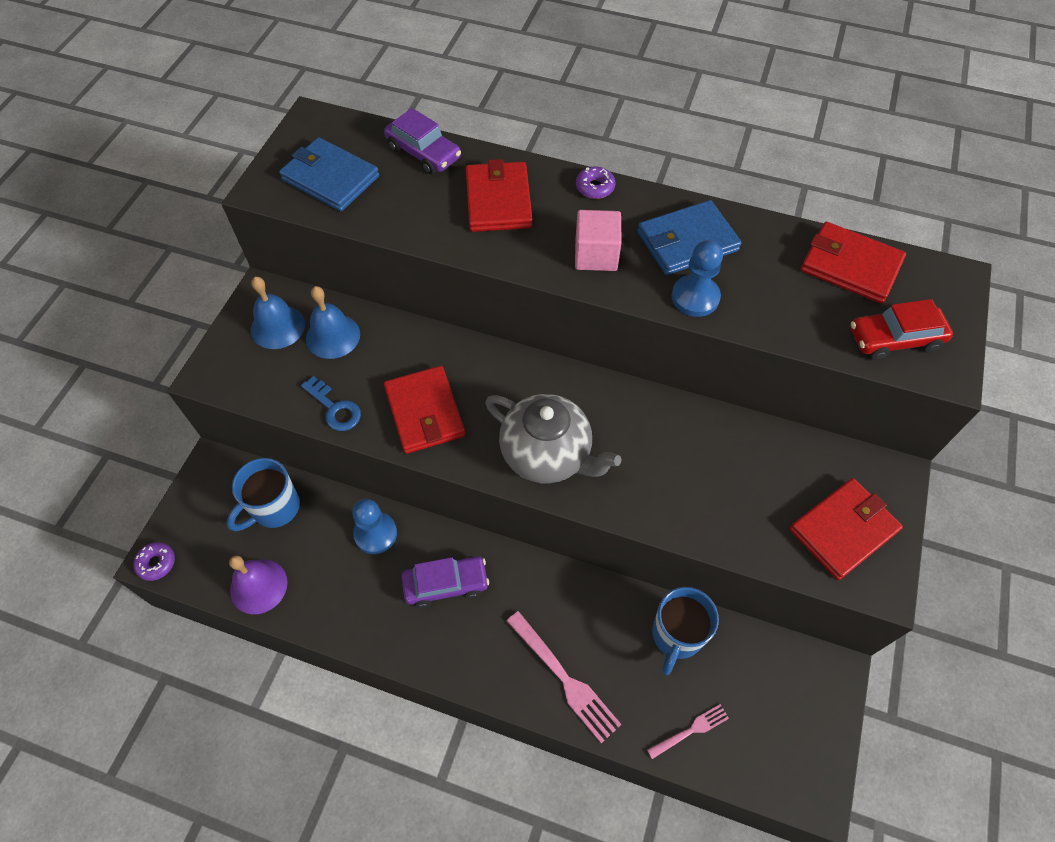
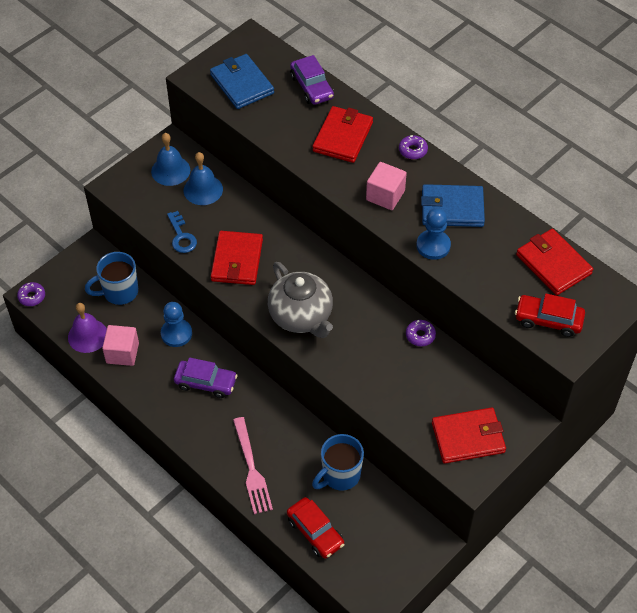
camera: 25 degrees right, 5 degrees down
pink fork [647,704,729,759] -> red car [287,497,344,559]
none -> pink cube [102,325,139,366]
none -> purple donut [406,320,436,346]

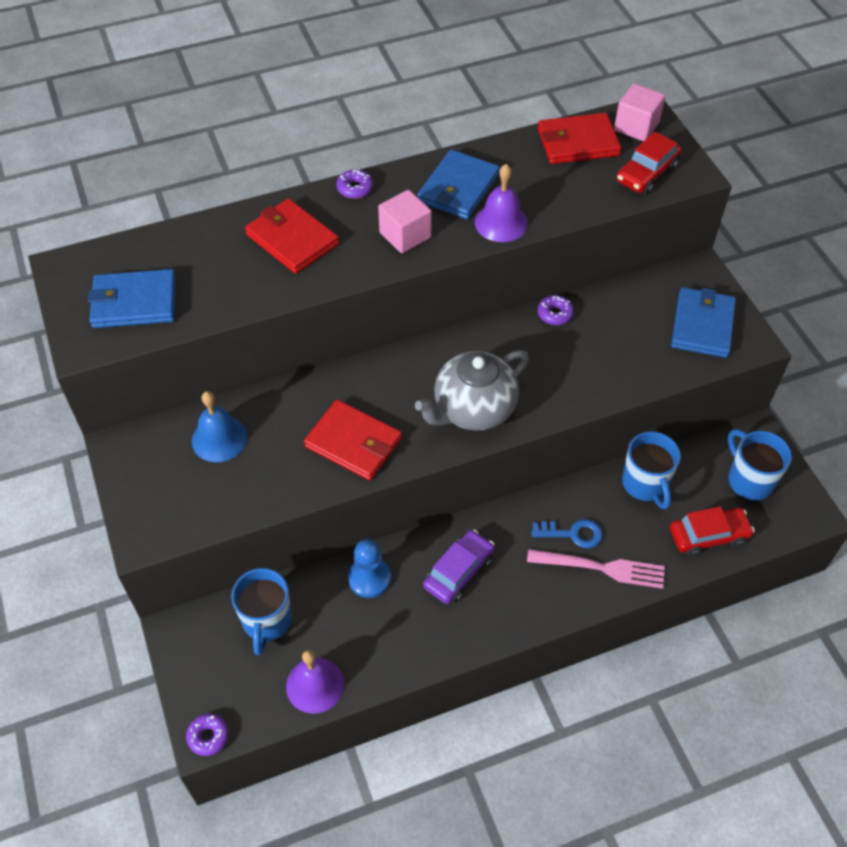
camera: 65 degrees left, 0 degrees up
pink cube [102,325,139,366] -> pink cube moved to [614,84,665,141]
blue bell [151,133,190,186] -> none
blue key [167,211,197,253] -> blue key moved to [531,519,603,548]
grey teapot [268,262,333,338] -> grey teapot turned 150 degrees clockwise [415,350,529,430]
purple car [290,55,334,105] -> none
blue pawn [416,208,451,260] -> purple bell [475,164,528,242]
red wallet [432,407,506,463] -> blue wallet [671,287,736,358]
none -> blue mug [728,429,792,500]

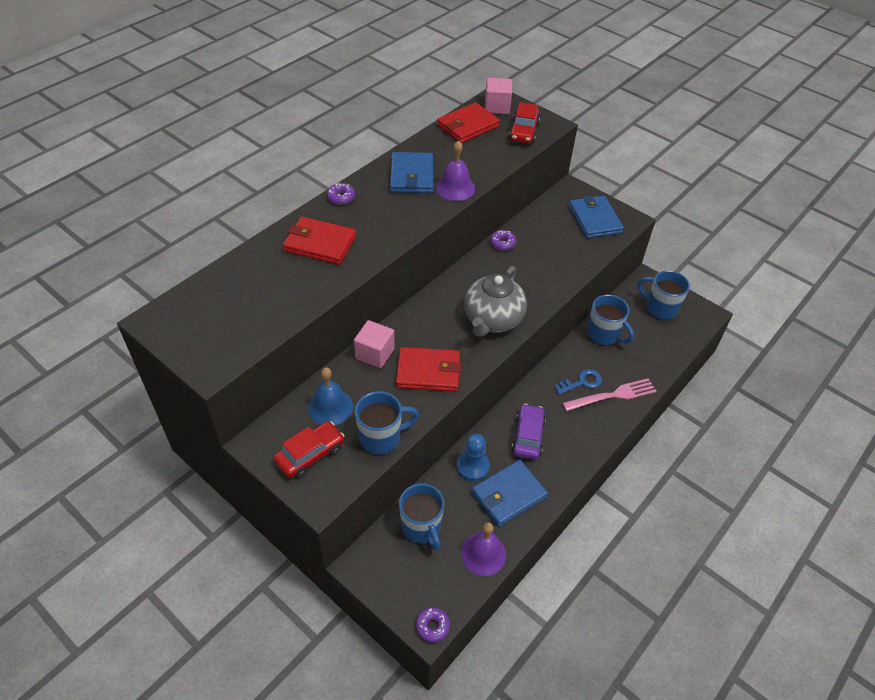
camera: 30 degrees left, 5 degrees down
blue wallet [88,269,176,328] -> blue wallet moved to [472,460,548,527]
pink cube [378,190,432,253] -> pink cube moved to [354,320,395,368]
red car [670,506,755,556] -> red car moved to [274,421,344,479]
none -> blue mug [355,391,419,455]

